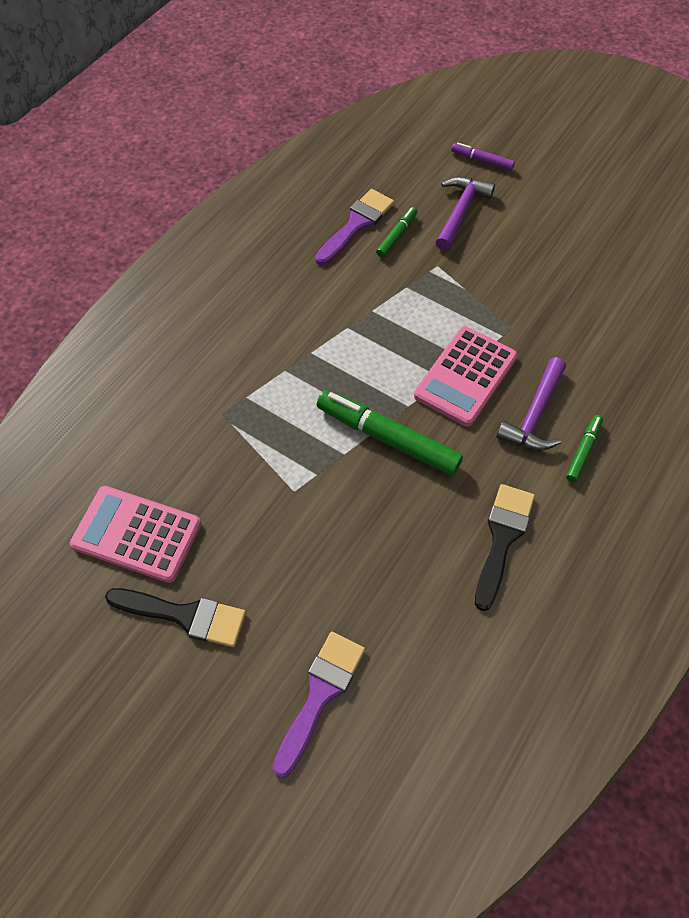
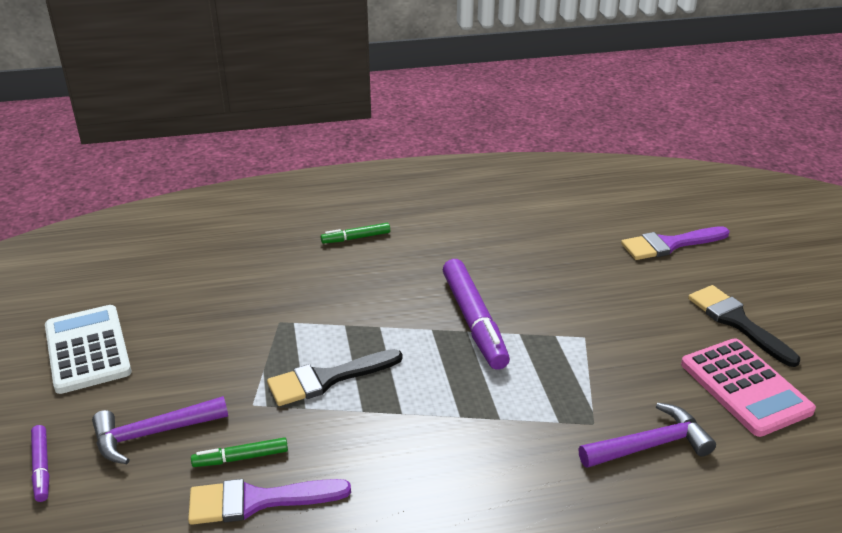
camera: 135 degrees left, 25 degrees down
green marker [317,390,463,476] -> purple marker [443,259,510,370]
pink calculator [414,326,518,427] -> none
black brush [475,484,535,611] -> black brush moved to [267,349,402,406]
purple hammer [496,357,566,450] -> purple hammer moved to [579,402,716,468]
none -> white calculator [45,305,132,394]

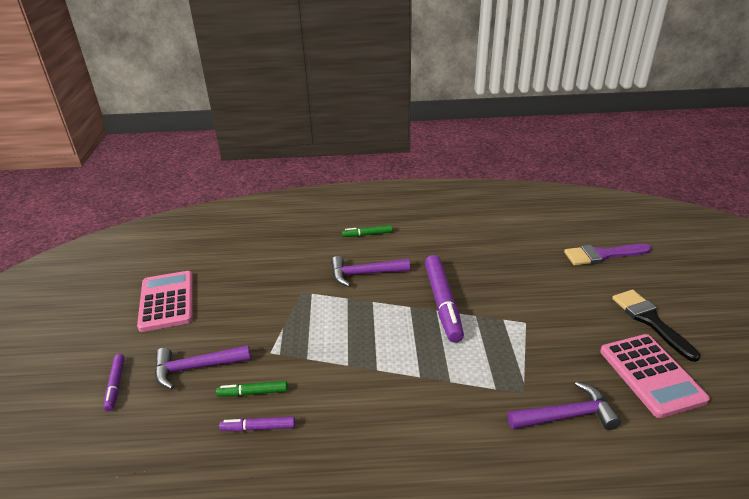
camera: 10 degrees right, 0 degrees up
white calculator [45,305,132,394] -> pink calculator [137,271,193,332]
purple brush [188,479,351,525] -> purple marker [219,416,295,431]
black brush [267,349,402,406] -> none
none -> purple hammer [331,256,410,287]

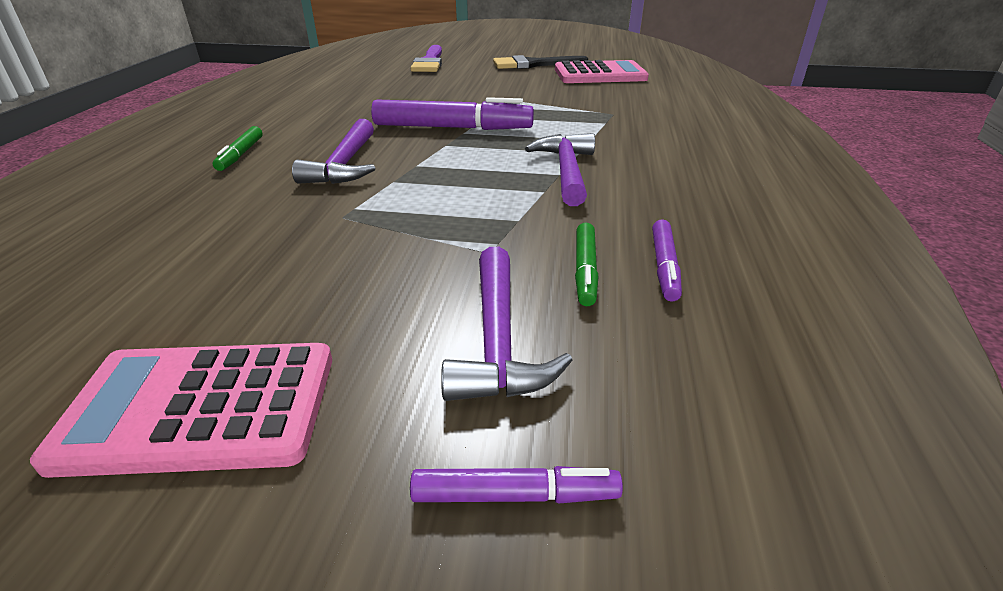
camera: 80 degrees left, 0 degrees up
purple hammer [507,381,621,430] -> purple hammer moved to [525,133,595,206]

